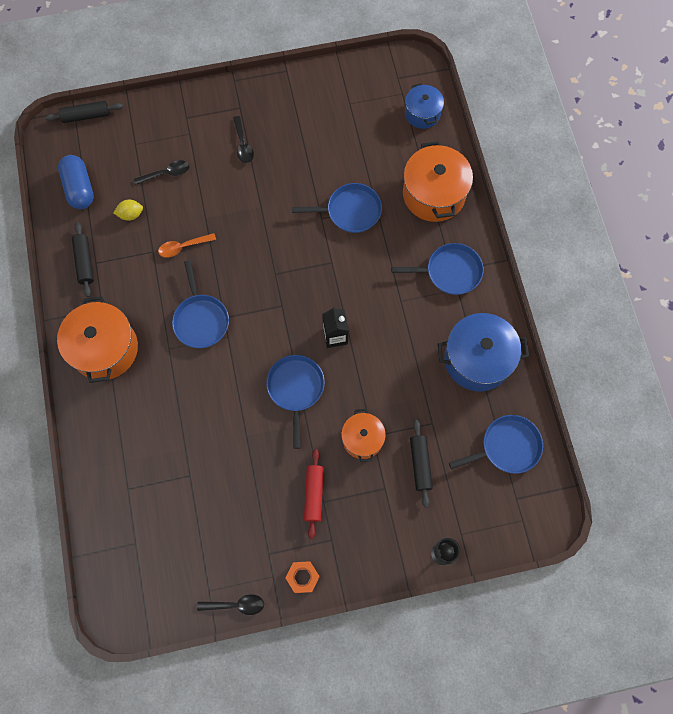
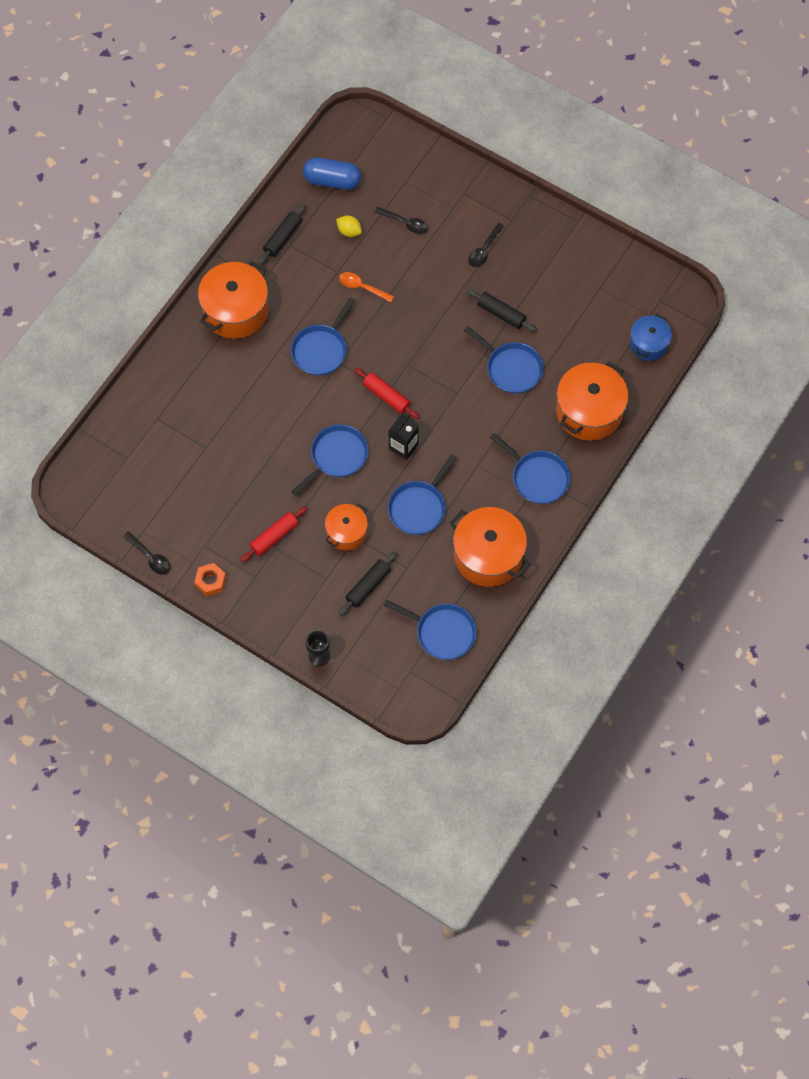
camera: 45 degrees right, 5 degrees down
black rolling pin [45,101,123,123] -> black rolling pin moved to [467,289,537,332]
blue capsule [58,155,94,209] -> blue capsule turned 75 degrees clockwise [303,158,361,190]
blue pot [437,313,529,391] -> orange pot [450,507,530,587]
none -> red rolling pin [355,368,420,419]
none -> blue pan [388,454,457,535]

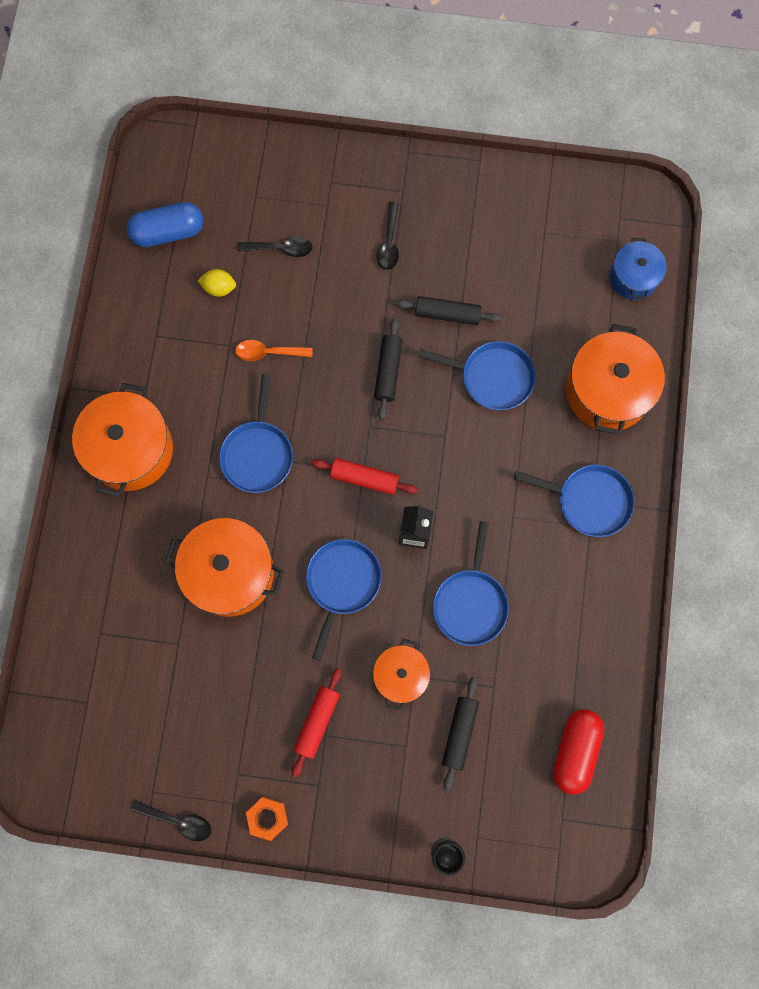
camera: 25 degrees left, 10 degrees up
black rolling pin [259,204,306,265] -> black rolling pin moved to [374,318,403,420]
blue pan [384,600,477,660] -> red capsule [553,709,604,795]
orange pot [450,507,530,587] -> orange pot moved to [165,518,284,617]

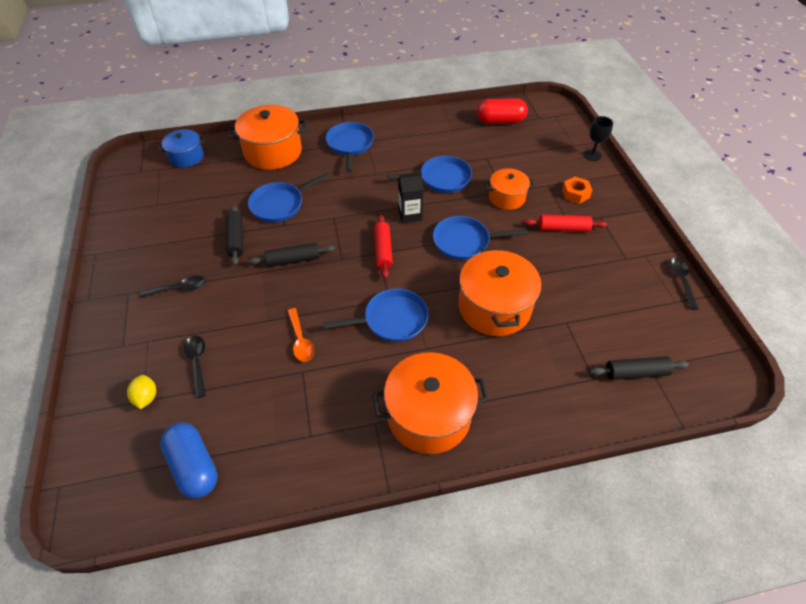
camera: 110 degrees left, 25 degrees down
yellow lemon [197,269,236,297] -> yellow lemon moved to [127,375,156,409]
orange nut [246,797,288,841] -> orange nut moved to [562,177,592,204]
blue pan [418,341,536,410] -> blue pan turned 120 degrees counterclockwise [248,173,330,222]
black rolling pin [442,677,479,791] -> black rolling pin moved to [590,356,689,380]

